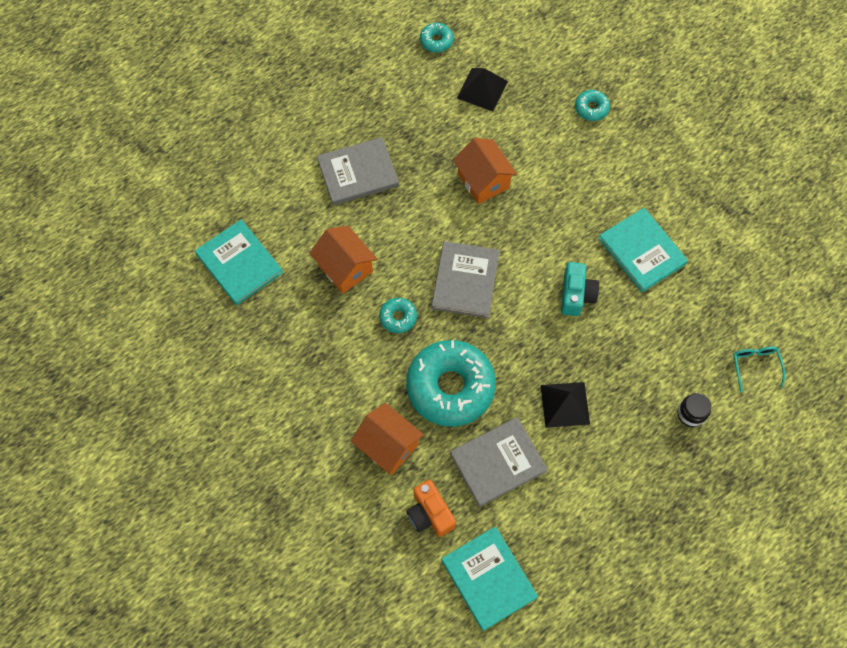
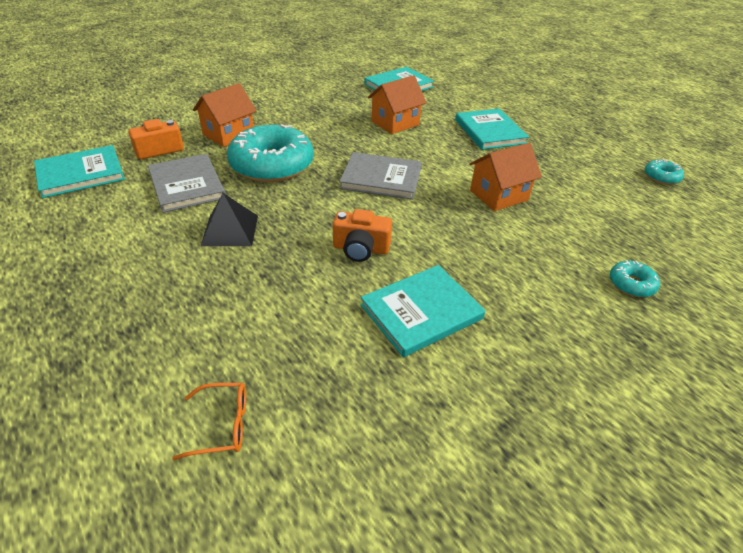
camera: 90 degrees right, 25 degrees down
grey book [317,137,399,205] -> turquoise book [455,108,529,150]
turquoise donut [379,298,417,333] -> none
black pyramid [457,68,508,112] -> none
turquoise camera [561,262,599,316] -> orange camera [333,209,392,262]
black jar [677,393,711,427] -> none
turquoise glasses [733,347,785,393] -> orange glasses [172,383,246,460]

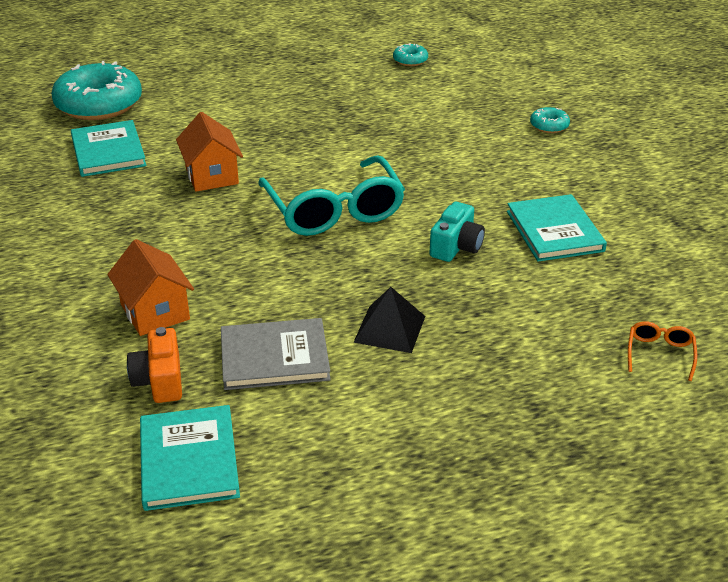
camera: 70 degrees left, 5 degrees down
turquoise donut [227,124,314,182] -> turquoise donut moved to [51,61,142,120]
orange camera [333,209,392,262] -> turquoise camera [430,202,485,262]
grey book [339,152,422,200] -> turquoise glasses [258,155,405,236]
turquoise book [455,108,529,150] -> none
orange house [469,143,542,211] -> none

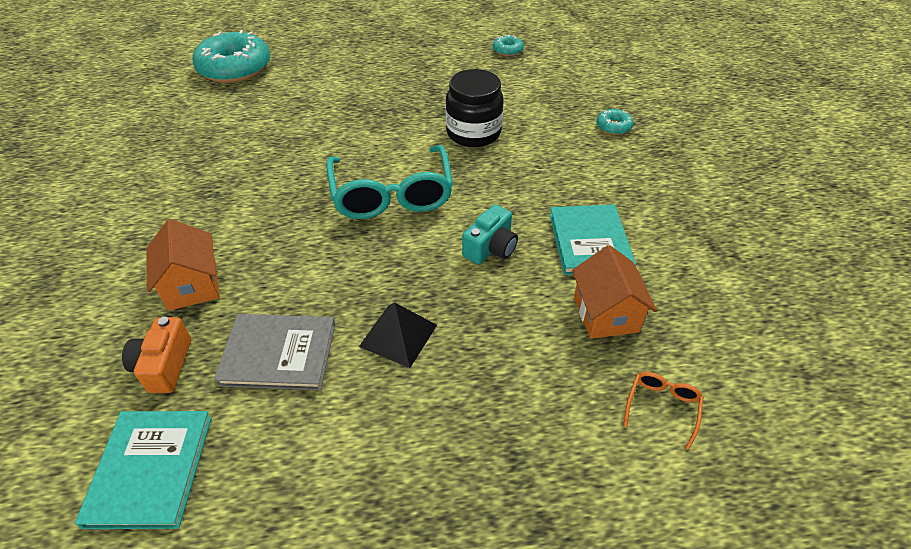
camera: 10 degrees right, 10 degrees up
turquoise book [71,120,146,177] -> none
orange house [176,112,243,192] -> orange house moved to [572,245,657,339]
none -> black jar [446,69,504,147]

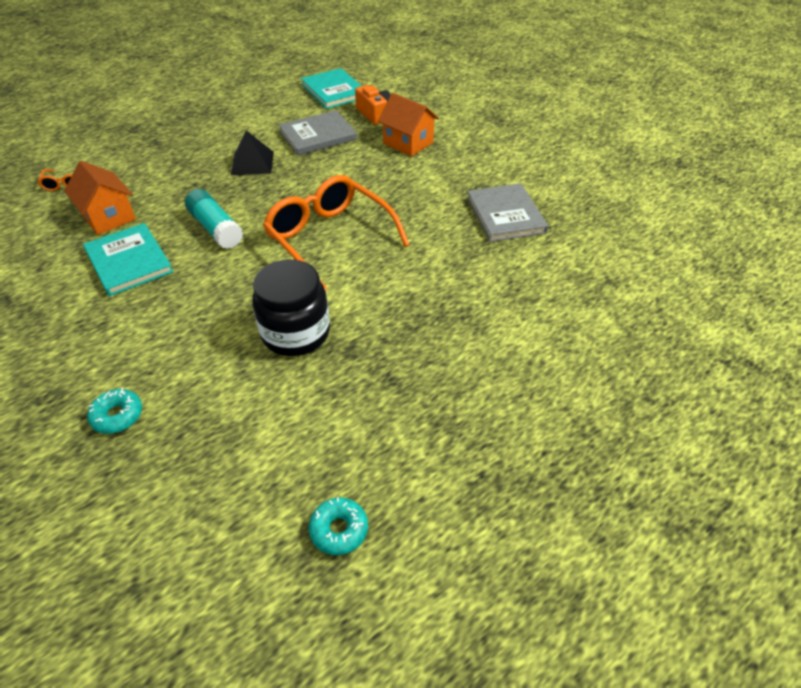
camera: 150 degrees right, 0 degrees up
turquoise donut [192,30,270,83] -> none
turquoise glasses [326,145,453,219] -> orange glasses [263,175,410,290]
turquoise camera [462,205,518,265] -> turquoise glue stick [185,189,243,249]
none -> grey book [467,183,548,242]

